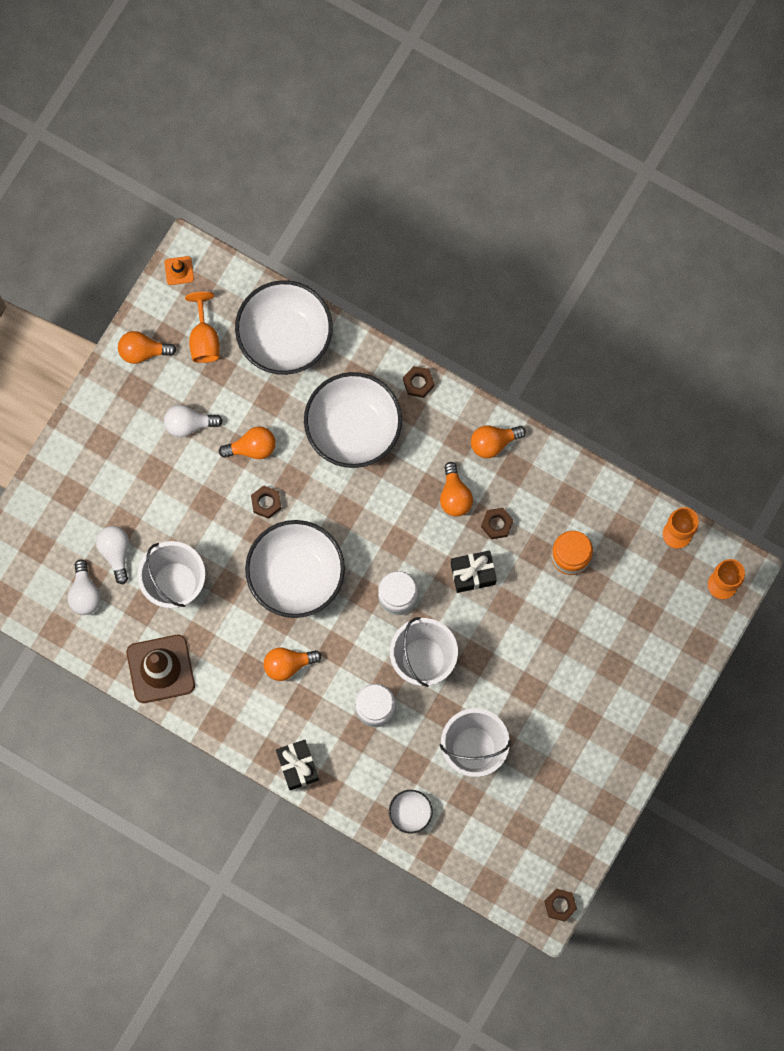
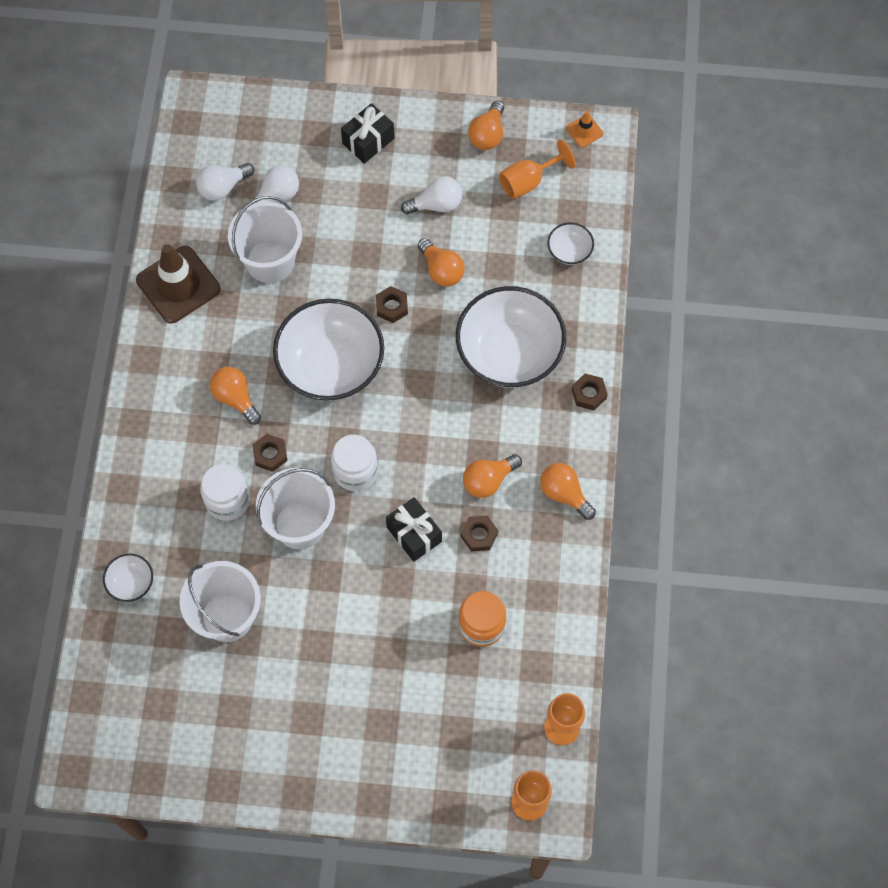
camera: 65 degrees right, 10 degrees down
orange light bulb [118,331,176,364] -> orange light bulb turned 135 degrees counterclockwise [468,101,504,150]
white light bulb [164,405,223,437] -> white light bulb turned 105 degrees clockwise [401,176,462,215]
white bowl [235,280,333,375] -> white bowl [548,223,594,265], size x0.44
black gift [276,740,319,790] -> black gift moved to [341,103,394,164]
brown nut [544,889,577,922] -> brown nut moved to [252,434,287,472]

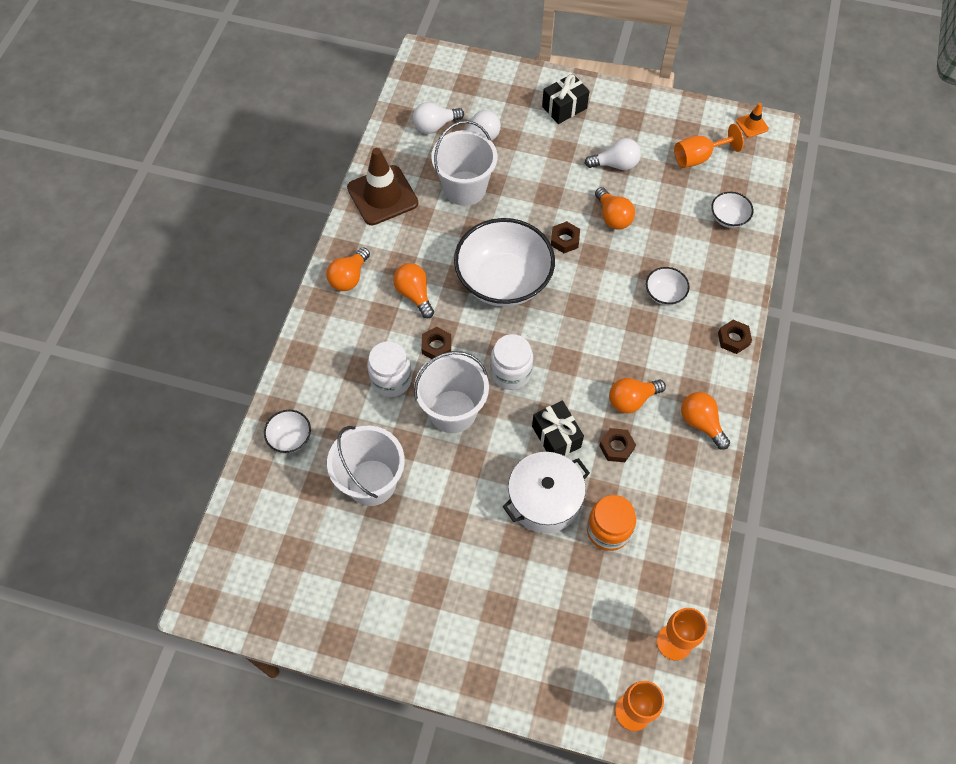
camera: 10 degrees right, 5 degrees down
white bowl [456,286,566,388] -> white bowl [646,267,690,305], size x0.44
orange light bulb [468,101,504,150] -> orange light bulb moved to [326,247,370,291]
none -> white pot [503,452,590,533]

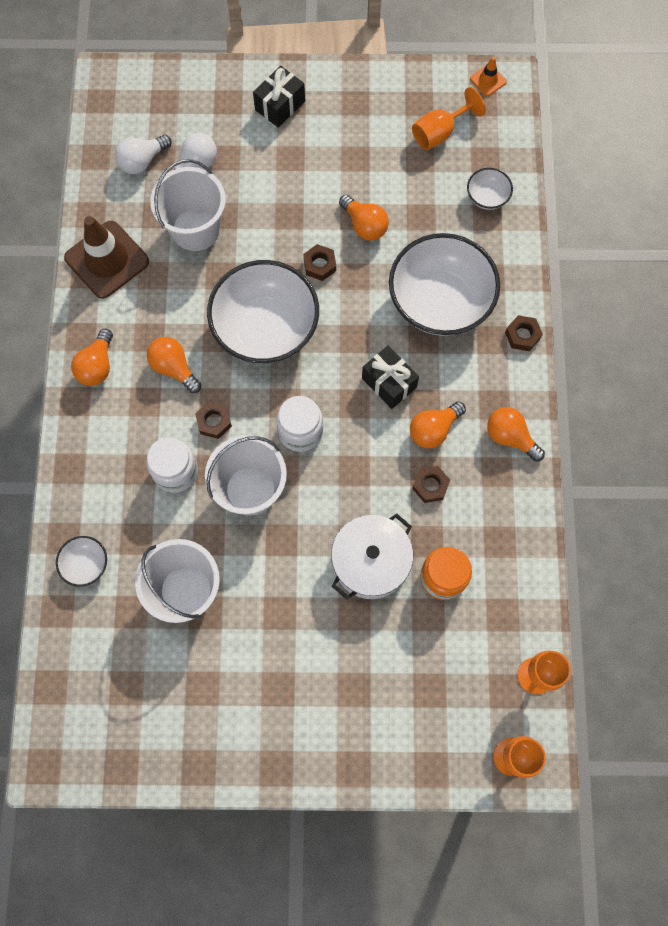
camera: 15 degrees left, 10 degrees up
black gift [532,401,584,456] -> black gift moved to [362,345,419,409]
white light bulb [585,138,641,170] -> none
white bowl [646,267,690,305] -> white bowl [389,233,500,336], size x2.29

